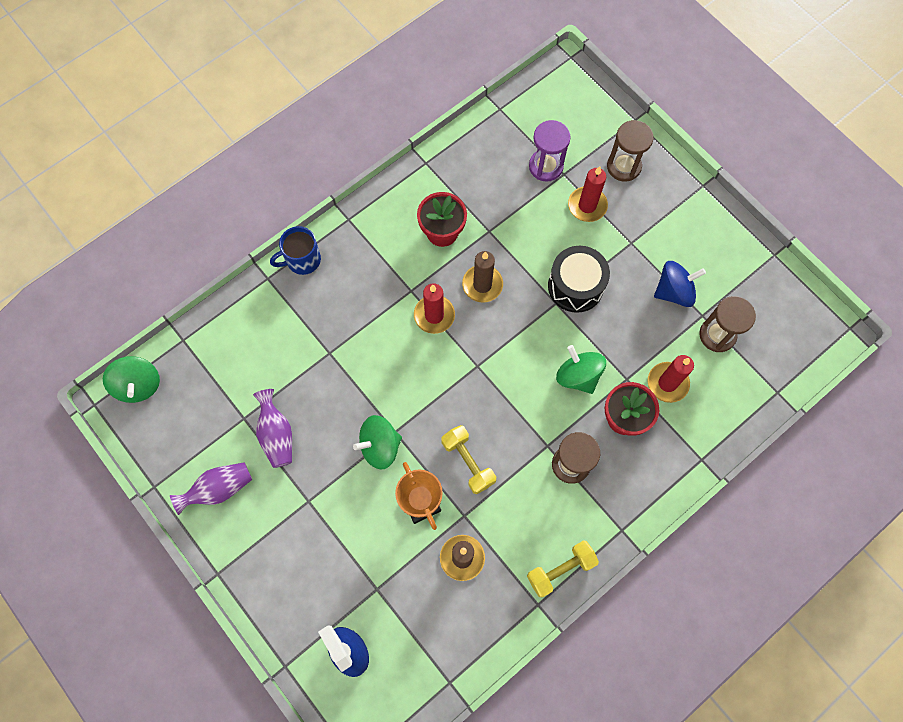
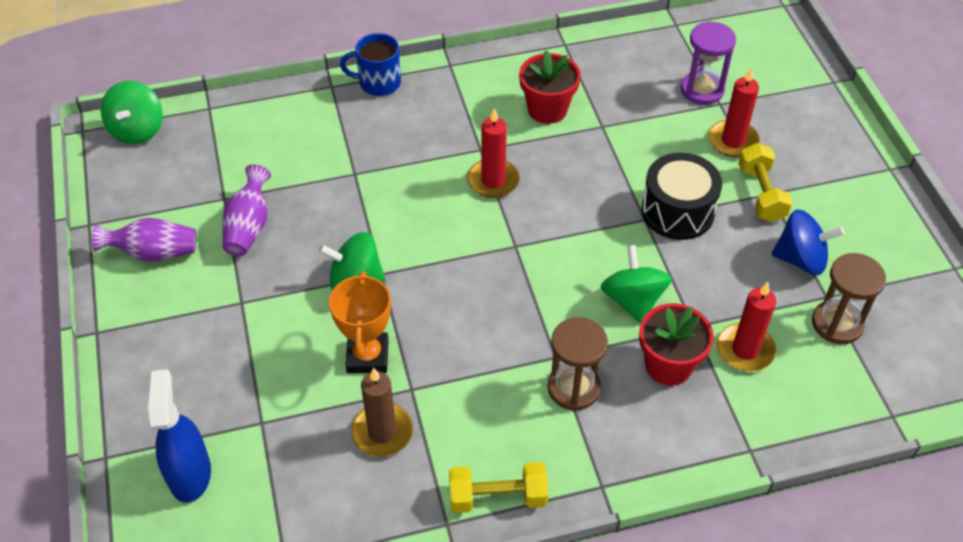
camera: 25 degrees right, 20 degrees down
yellow dumbbell [441,425,496,494] -> yellow dumbbell moved to [738,143,793,222]
brown candle [462,251,503,302] -> none
brown hourglass [607,120,654,182] -> none

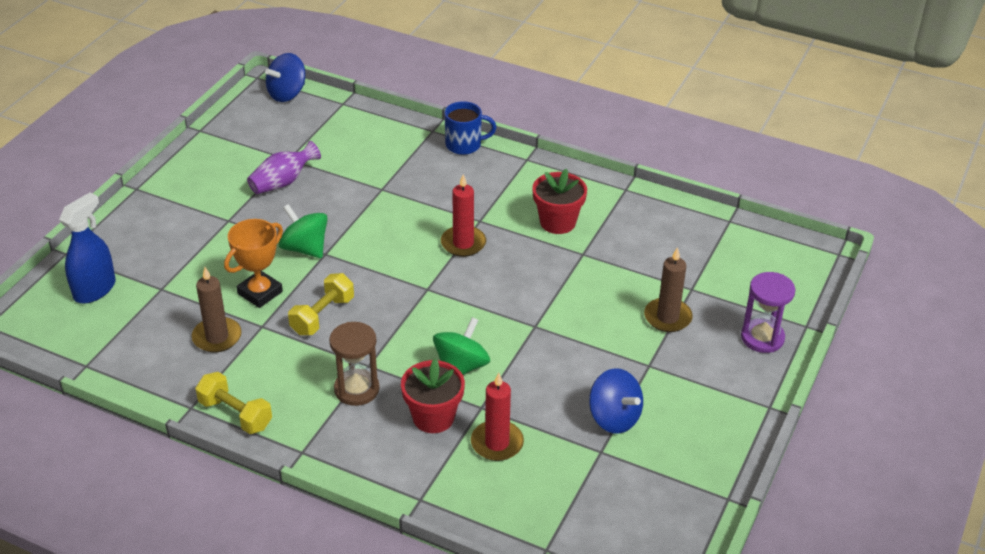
camera: 40 degrees right, 10 degrees down
purple vase [92,218,196,261] -> none
green spinning top [101,81,163,144] -> blue spinning top [265,53,305,102]
blue mug [340,33,401,96] -> blue mug turned 135 degrees clockwise [444,101,497,155]
black drum [641,153,722,240] -> none
purple hourglass [681,21,736,105] -> purple hourglass moved to [741,272,796,353]
red candle [708,67,760,157] -> brown candle [644,247,693,332]
yellow dumbbell [738,143,793,222] -> yellow dumbbell moved to [288,273,354,335]
brown hourglass [812,253,886,344] -> none

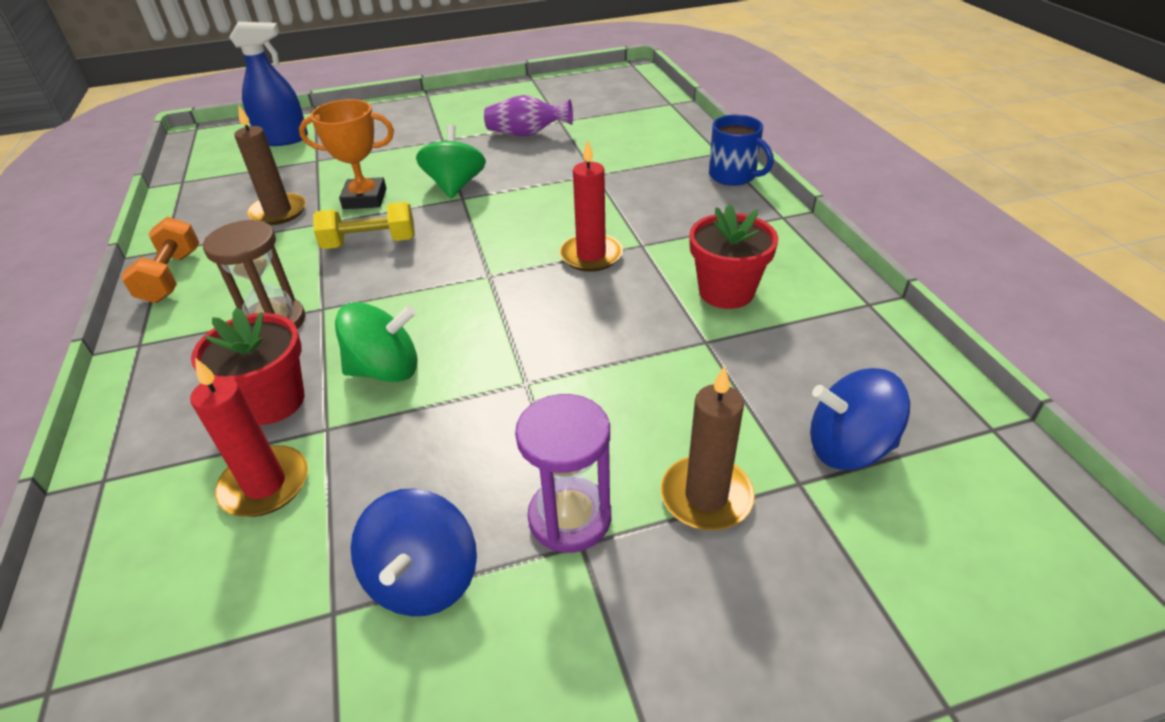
camera: 50 degrees right, 0 degrees up
yellow dumbbell [195,372,272,434] -> orange dumbbell [121,217,199,303]
blue spinning top [265,53,305,102] -> blue spinning top moved to [810,368,910,470]
purple hourglass [741,272,796,353] -> purple hourglass moved to [515,394,611,553]

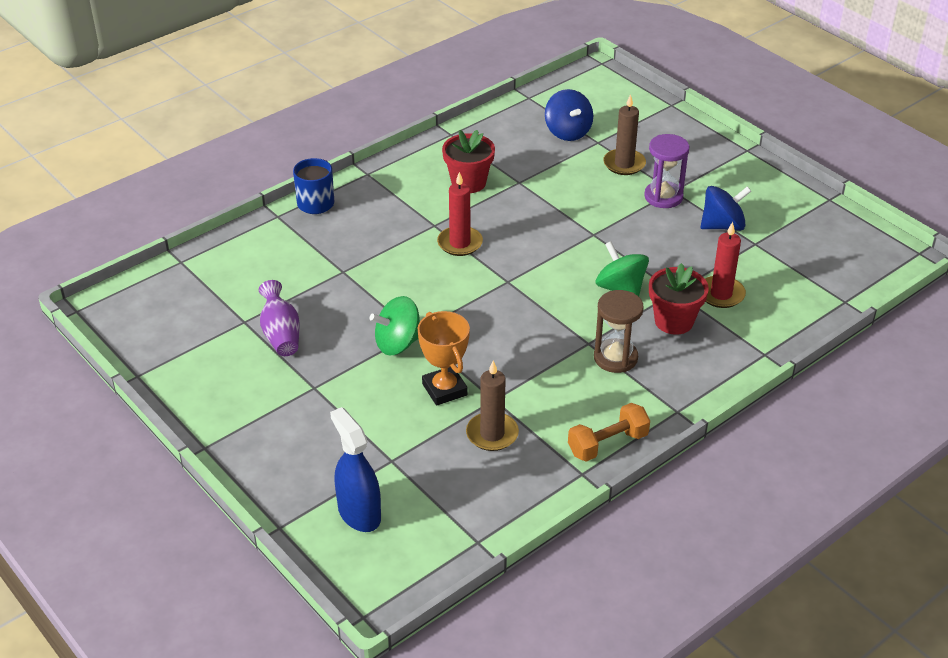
camera: 115 degrees left, 0 degrees up
yellow dumbbell [313,202,415,249] -> none

